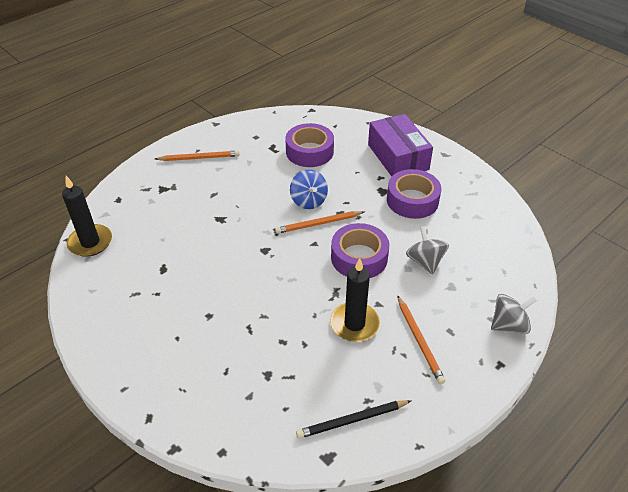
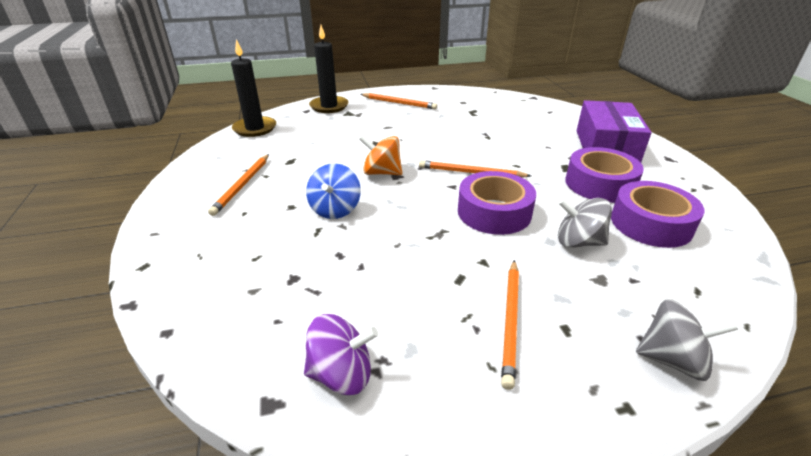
camera: 30 degrees right, 10 degrees down
purple tape [285,123,334,167] -> purple tape moved to [611,181,705,248]
blue spinning top [290,170,328,209] -> blue spinning top moved to [306,163,361,219]
black pencil [296,400,411,439] -> purple spinning top [304,314,378,395]
black candle [330,258,380,342] -> black candle moved to [309,25,348,113]
grey spinning top [406,226,449,274] -> grey spinning top turned 90 degrees counterclockwise [558,198,612,248]
none -> orange pencil [208,154,269,216]
none -> orange spinning top [359,135,402,175]

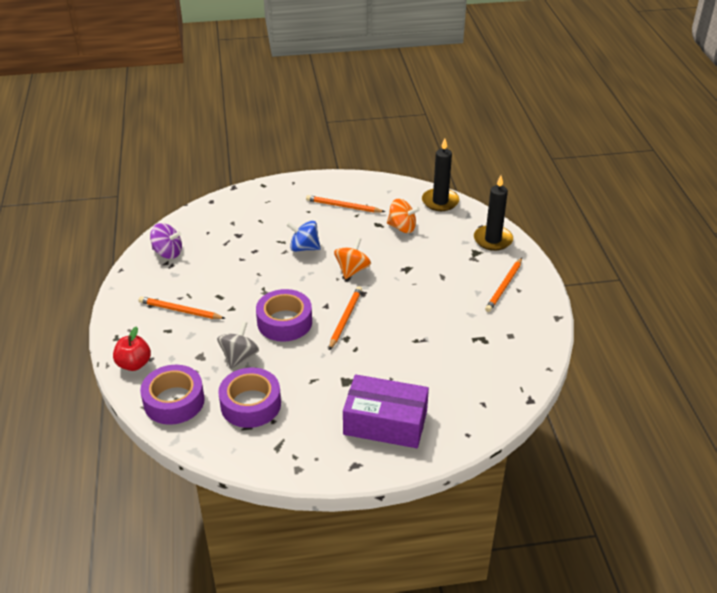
camera: 95 degrees right, 5 degrees up
purple spinning top [304,314,378,395] -> purple spinning top turned 75 degrees counterclockwise [150,223,182,259]
purple tape [565,147,644,203] -> purple tape moved to [140,365,205,425]
grey spinning top [636,299,738,381] -> red apple [113,326,151,371]
none -> orange spinning top [387,198,420,233]

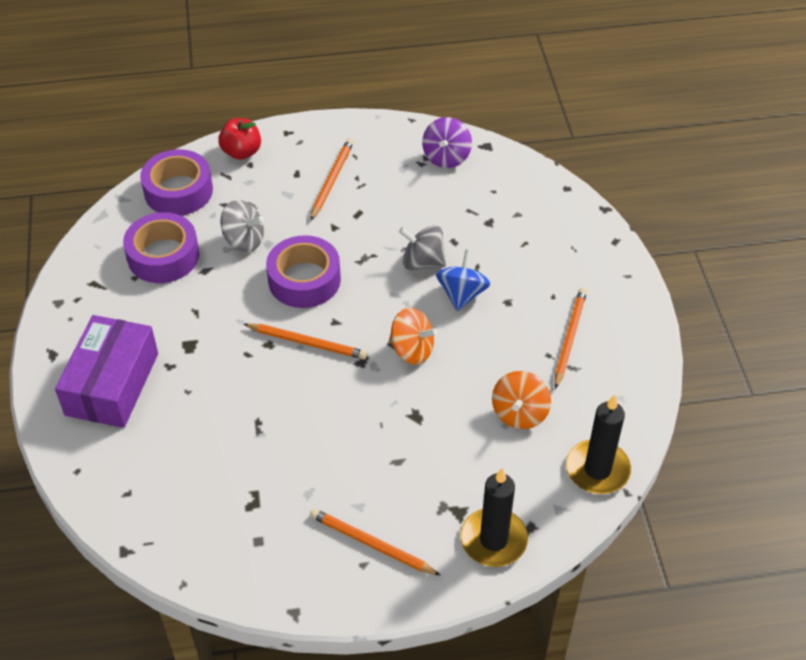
camera: 90 degrees right, 10 degrees up
none -> grey spinning top [399,225,446,270]

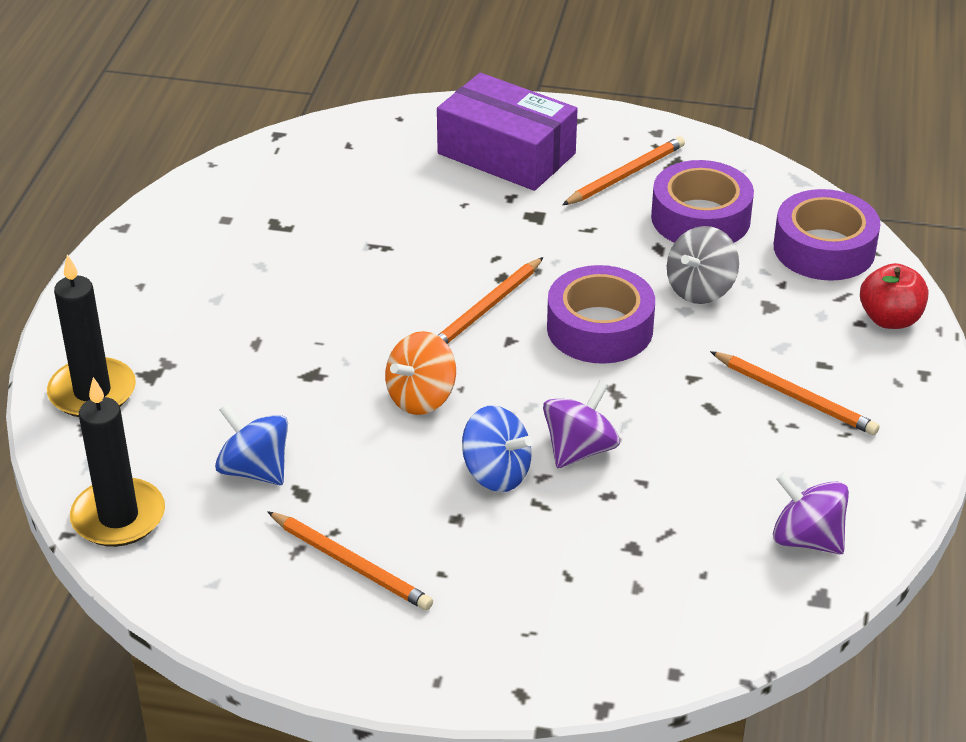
camera: 110 degrees right, 10 degrees down
orange pencil [310,508,441,576] -> orange pencil moved to [562,136,685,205]
grey spinning top [399,225,446,270] -> purple spinning top [543,381,620,468]
orange spinning top [492,371,551,429] -> blue spinning top [215,404,288,485]

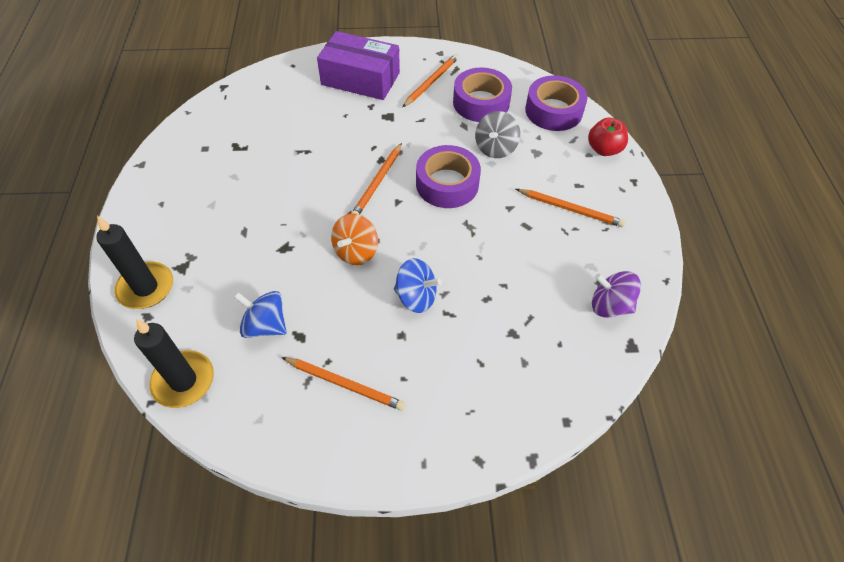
camera: 15 degrees left, 15 degrees up
purple spinning top [543,381,620,468] -> none

